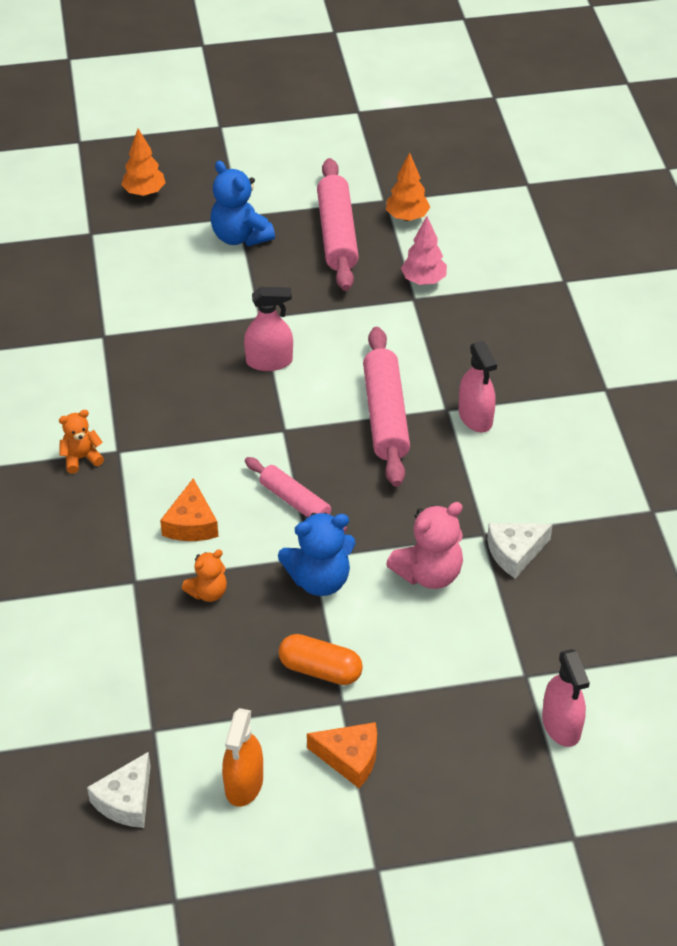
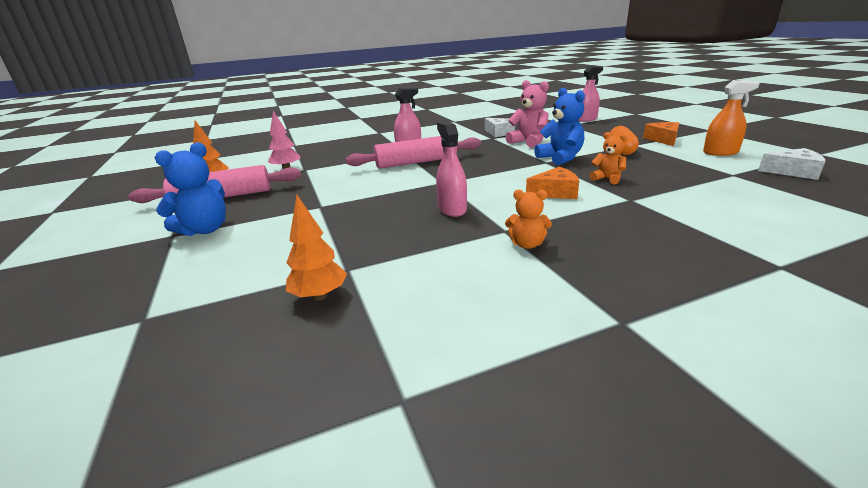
camera: 100 degrees left, 20 degrees down
orange teddy bear [59,410,104,474] -> orange teddy bear turned 45 degrees counterclockwise [505,190,552,249]
orange tree [121,129,166,196] -> orange tree moved to [286,195,347,301]
pink spray bottle [244,287,293,371] -> pink spray bottle moved to [436,122,467,217]
pink rolling pin [245,457,347,533] -> none

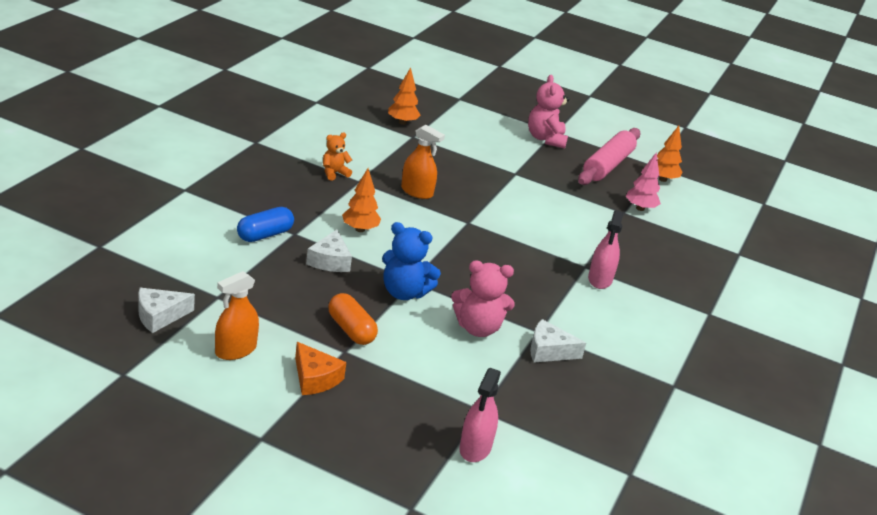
camera: 130 degrees right, 5 degrees up
blue teddy bear [155,142,226,236] -> pink teddy bear [528,75,569,149]
pink rolling pin [346,136,481,169] -> none
pink spray bottle [436,122,467,217] -> orange spray bottle [401,125,445,199]
orange cheese [526,167,579,199] -> orange tree [342,168,381,232]
orange teddy bear [589,132,628,184] -> white cheese [306,229,352,272]
none -> blue capsule [237,207,294,242]

